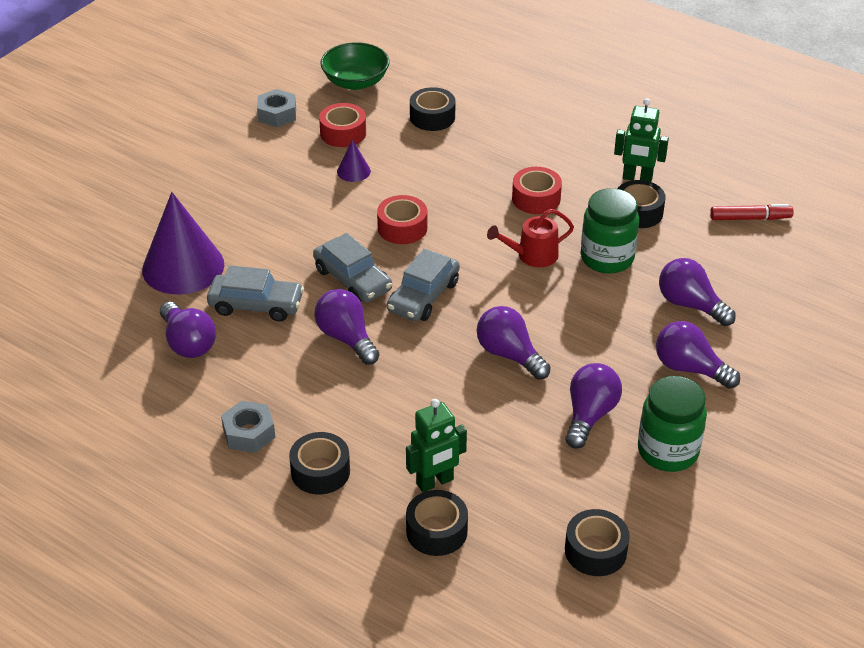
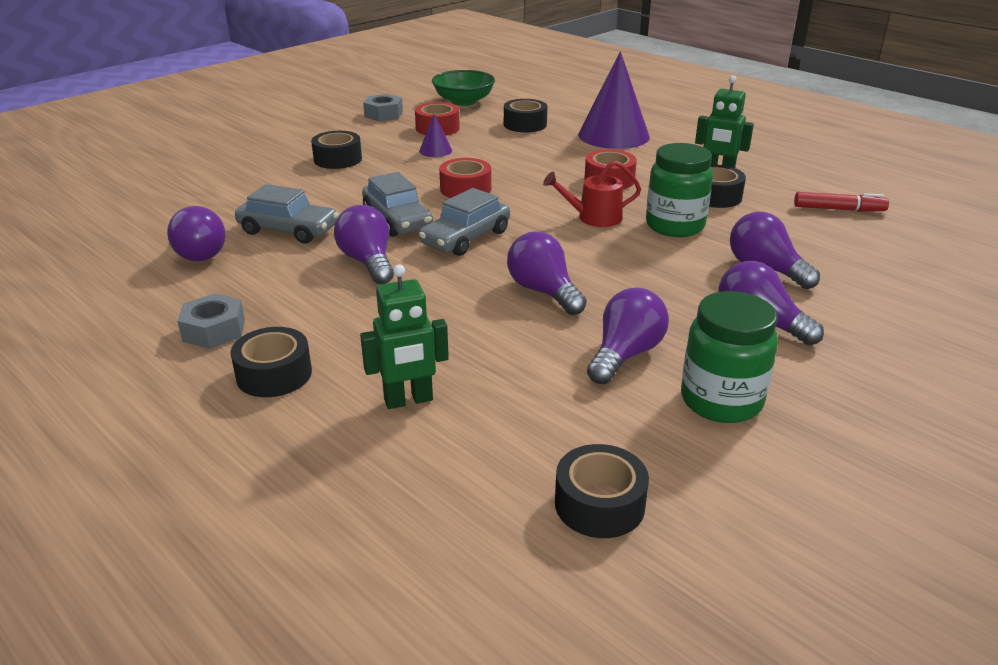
camera: 10 degrees right, 10 degrees down
purple cone [142,192,224,295] -> purple cone moved to [578,51,650,149]
black tape [406,490,468,556] -> black tape moved to [311,131,362,169]

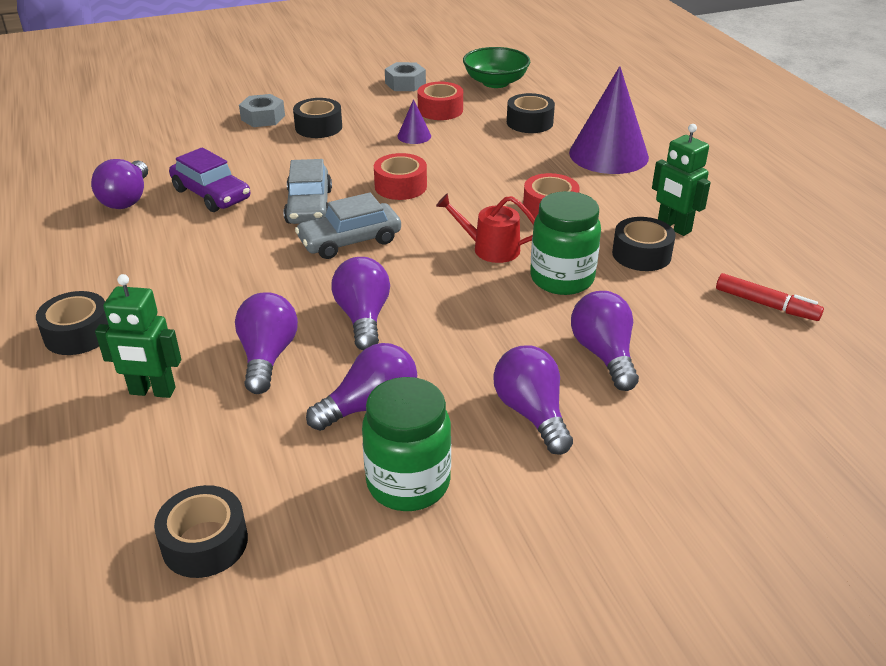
camera: 25 degrees right, 5 degrees up
grey nut [177,293,245,349] -> grey nut moved to [239,94,285,127]
grey car [235,184,338,243] -> purple car [169,147,250,212]
purple light bulb [334,205,394,284] -> purple light bulb moved to [235,292,298,394]

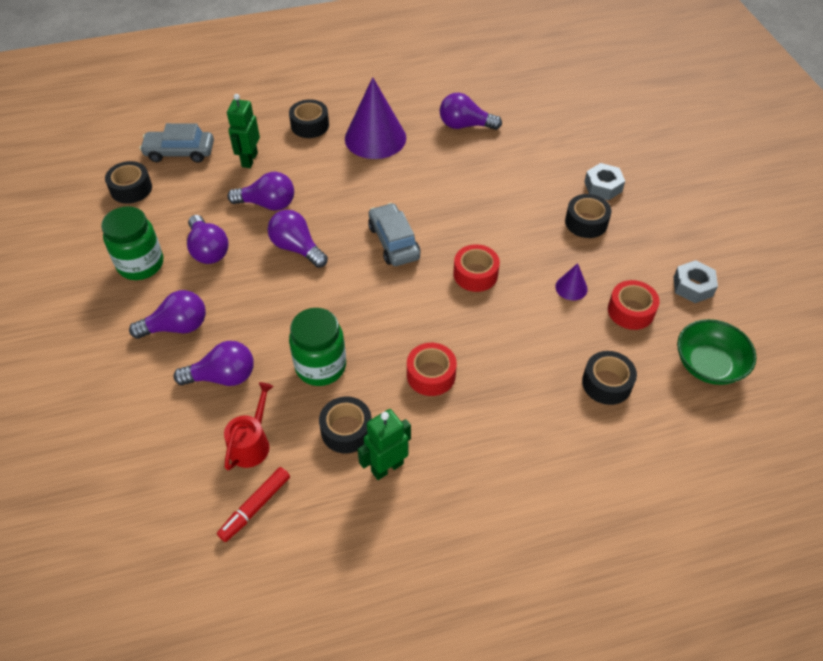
camera: 95 degrees right, 15 degrees up
purple car [169,147,250,212] -> none
grey car [284,159,332,224] -> grey car moved to [140,123,214,163]
purple light bulb [332,257,390,350] -> purple light bulb turned 135 degrees counterclockwise [267,210,328,268]
red watering can [436,194,535,263] -> red watering can moved to [224,382,274,470]
purple cone [569,66,649,174] -> purple cone moved to [345,77,406,159]

